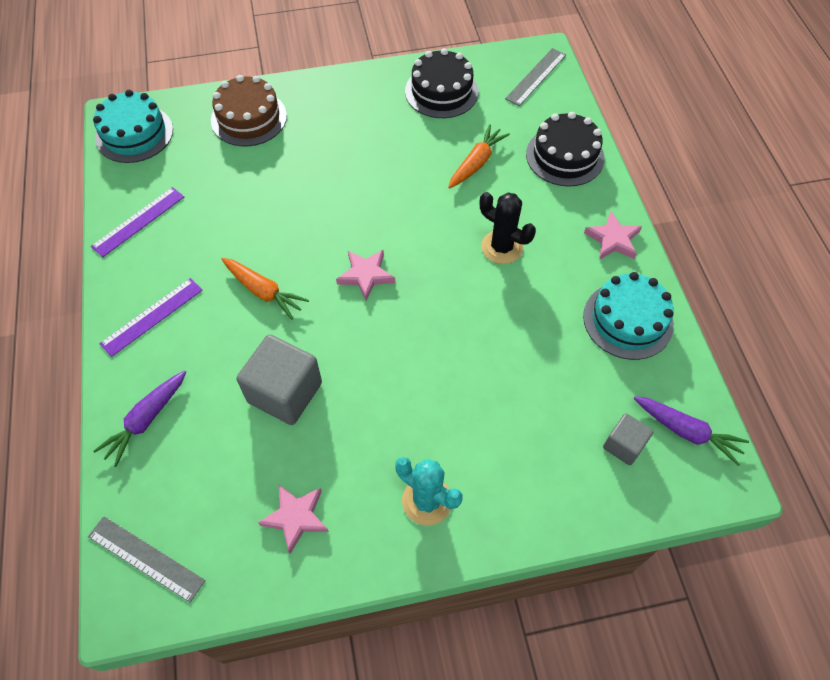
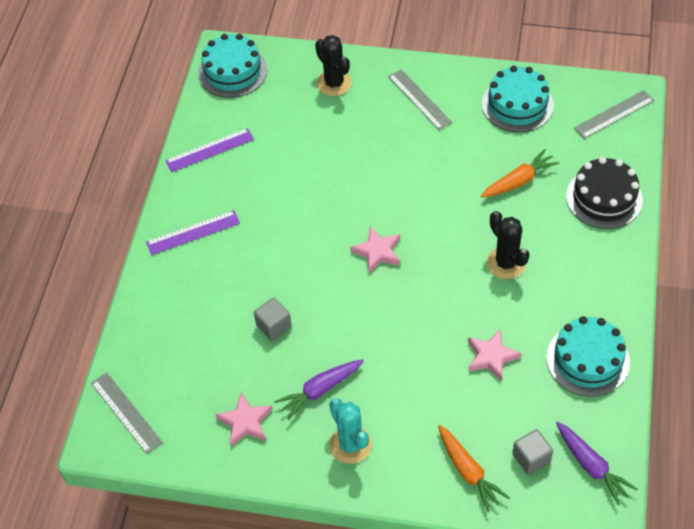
camera: 25 degrees right, 5 degrees down
purple carrot [93,370,186,467] -> purple carrot moved to [274,359,364,420]
brown cake [211,75,287,146] -> black cactus [315,35,352,96]
orange carrot [222,258,309,320] -> orange carrot moved to [438,425,510,512]
grey cube [236,334,322,425] -> grey cube [254,298,292,341], size x0.55
black cake [405,48,479,118] -> turquoise cake [482,65,554,132]
pink star [584,211,642,260] -> pink star moved to [468,329,522,381]
none -> grey ruler [388,69,453,130]

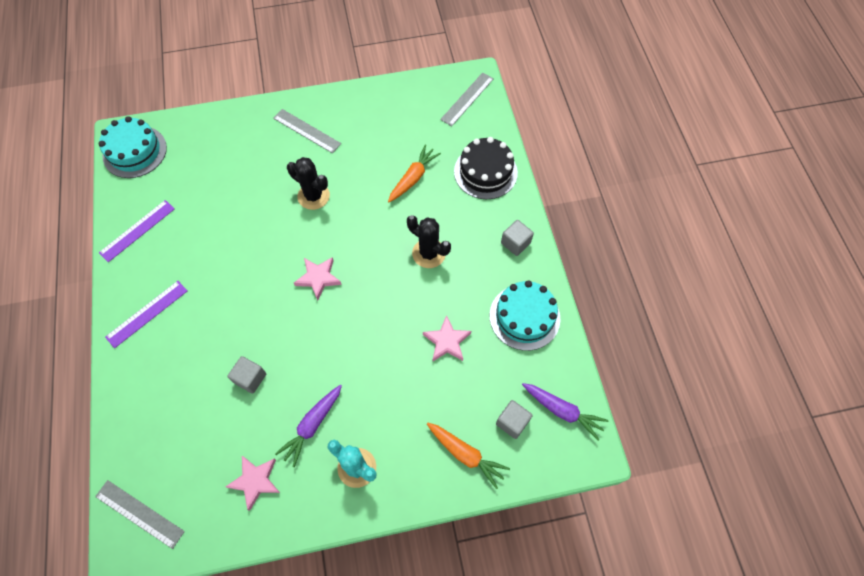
camera: 25 degrees left, 10 degrees up
black cactus [315,35,352,96] -> black cactus moved to [287,157,330,210]
turquoise cake [482,65,554,132] -> none
none -> grey cube [501,220,534,256]

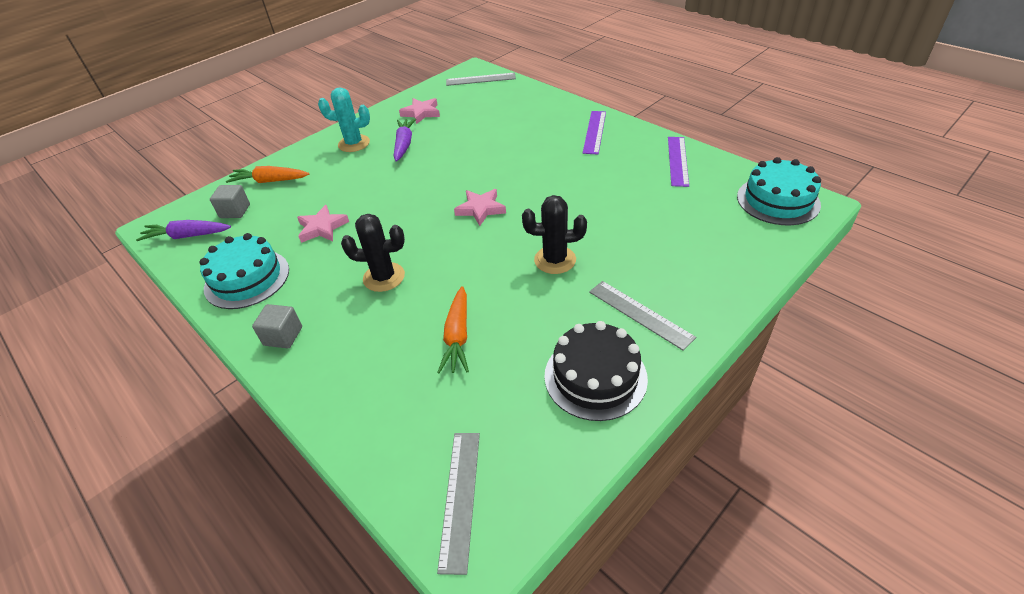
camera: 150 degrees right, 20 degrees down
grey cube [228,356,266,394] -> none
grey ruler [273,109,341,153] -> grey ruler turned 45 degrees clockwise [589,281,696,351]
black cake [454,137,518,199] -> black cake moved to [544,321,648,421]

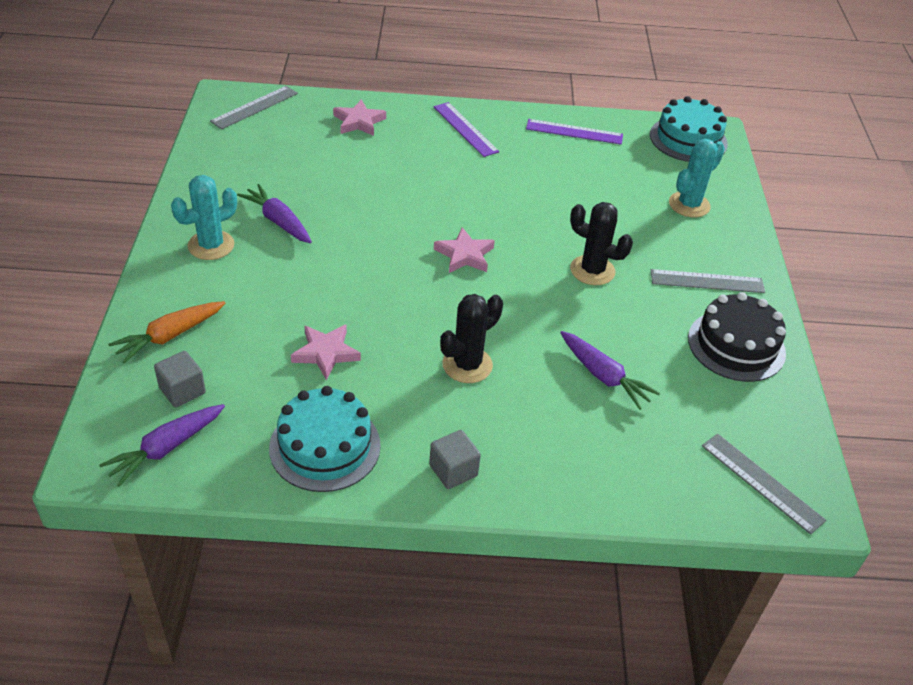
camera: 50 degrees left, 0 degrees up
pink star [399,98,440,124] -> pink star moved to [333,99,386,136]
orange carrot [437,286,469,373] -> purple carrot [560,331,660,410]
black cactus [522,195,587,274] -> black cactus turned 75 degrees clockwise [570,202,633,285]
purple ruler [668,137,689,187] -> purple ruler turned 45 degrees counterclockwise [526,119,623,145]
none -> turquoise cactus [669,139,725,218]

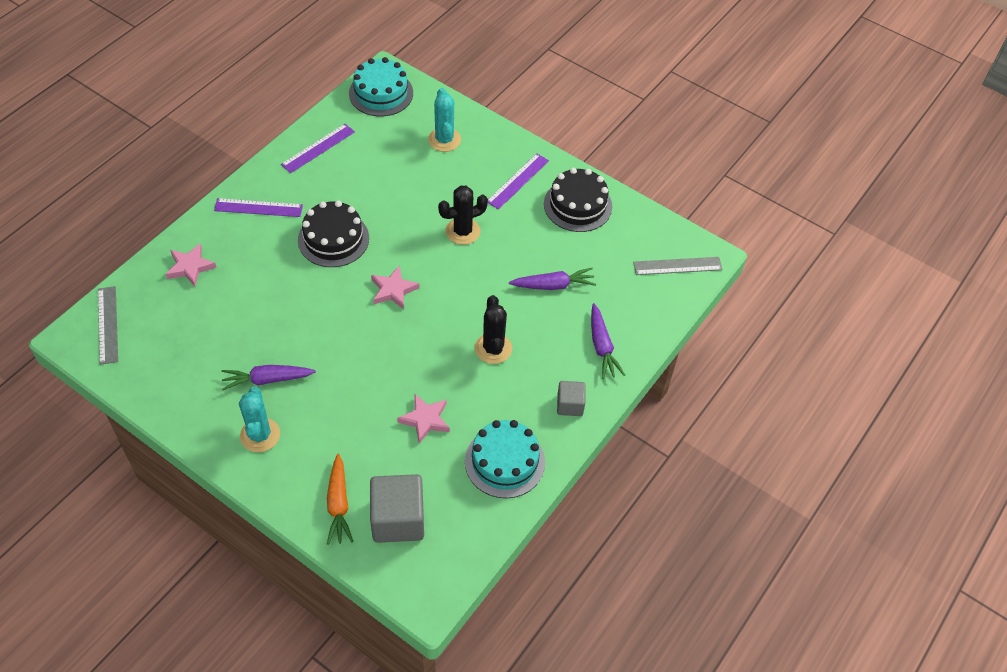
camera: 55 degrees left, 10 degrees up
purple carrot [99,404,225,487] -> purple carrot moved to [591,303,625,379]
grey cube [154,351,206,407] -> grey cube [370,474,424,543], size x1.81
grey ruler [651,269,765,293] -> purple ruler [488,153,549,210]
none -> black cake [298,200,369,267]

